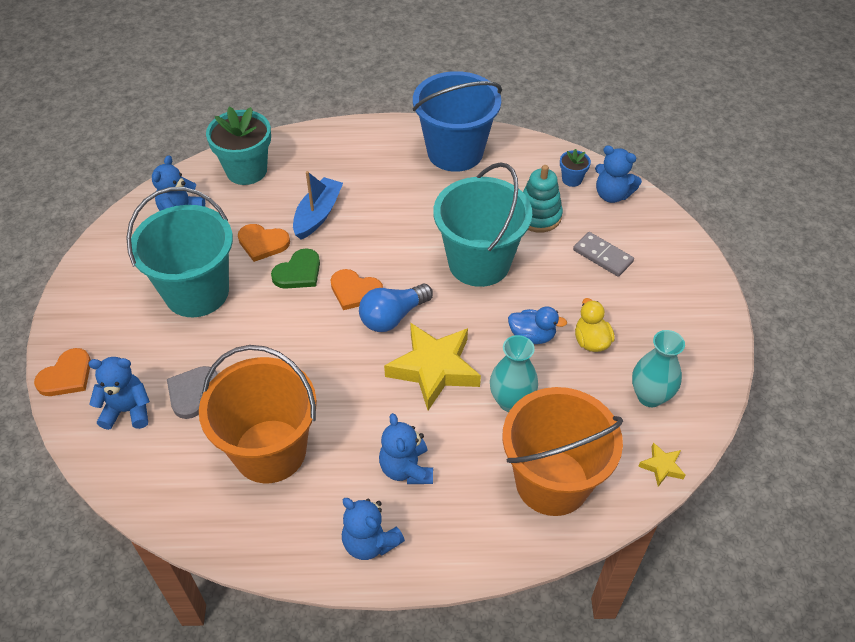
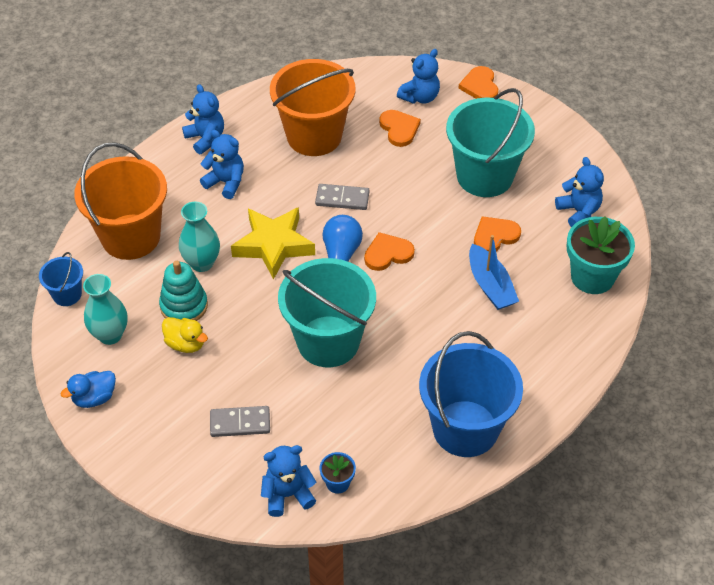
camera: 135 degrees right, 0 degrees up
grey heart [167,366,218,419] -> orange heart [379,110,421,147]
green heart [271,248,320,289] -> none
blue teddy bear [342,498,405,560] -> blue teddy bear turned 60 degrees clockwise [182,84,224,154]
blue duck [508,307,567,344] -> blue duck moved to [61,371,116,408]
turquoise stacking toy [523,165,563,233] -> turquoise stacking toy moved to [159,261,208,321]
yellow star [638,442,685,487] -> blue bucket [39,252,83,306]
none -> grey domino [315,184,370,210]

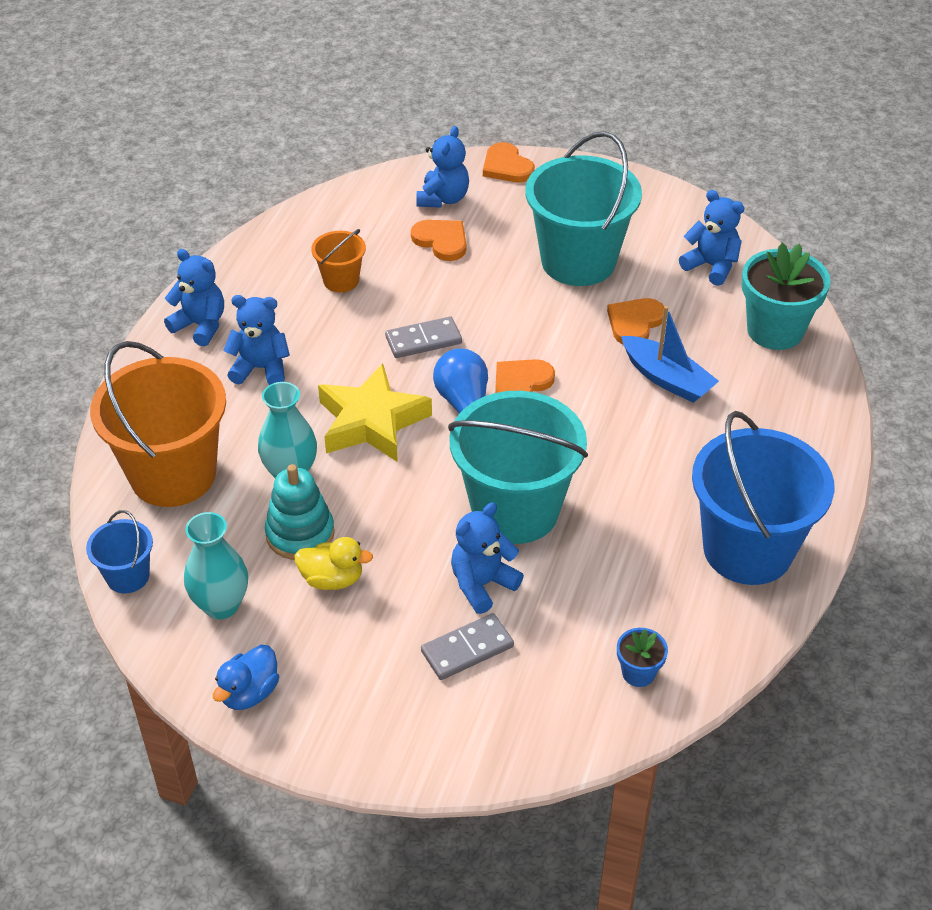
camera: 25 degrees left, 5 degrees down
blue teddy bear [261,445,316,517] -> blue teddy bear moved to [451,503,524,614]
orange bucket [270,59,355,156] -> orange bucket [311,229,366,292], size x0.47

